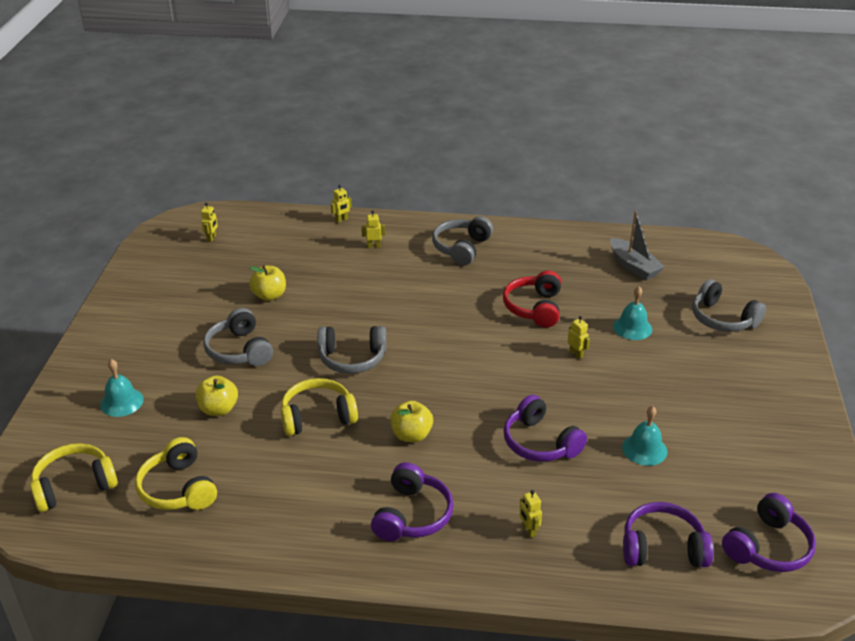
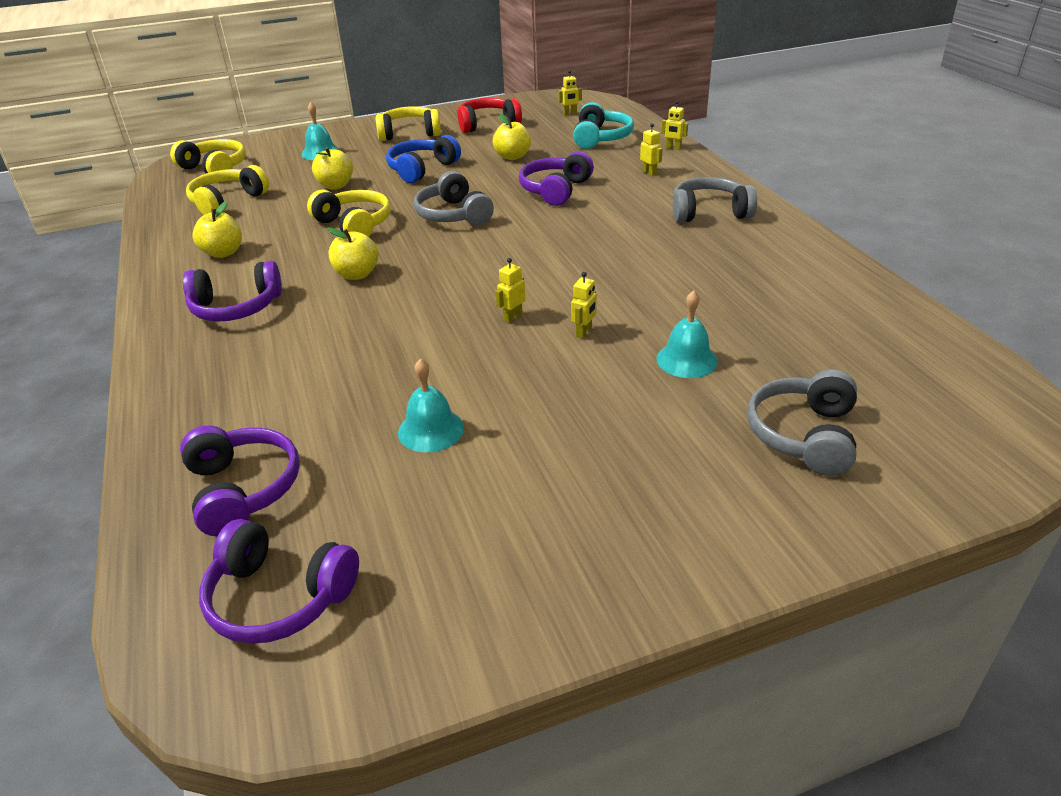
camera: 65 degrees right, 0 degrees up
grey headphones [203,308,273,366] -> blue headphones [386,135,461,183]
red headphones [503,271,561,327] -> red headphones moved to [457,98,522,133]
purple headphones [504,395,587,462] -> purple headphones moved to [519,151,594,206]
yellow robot [519,490,542,538] -> yellow robot moved to [495,258,526,323]
grey boat [610,211,664,281] -> none
none -> yellow apple [192,201,242,258]
none -> yellow headphones [376,106,441,141]
none -> turquoise headphones [573,102,634,149]

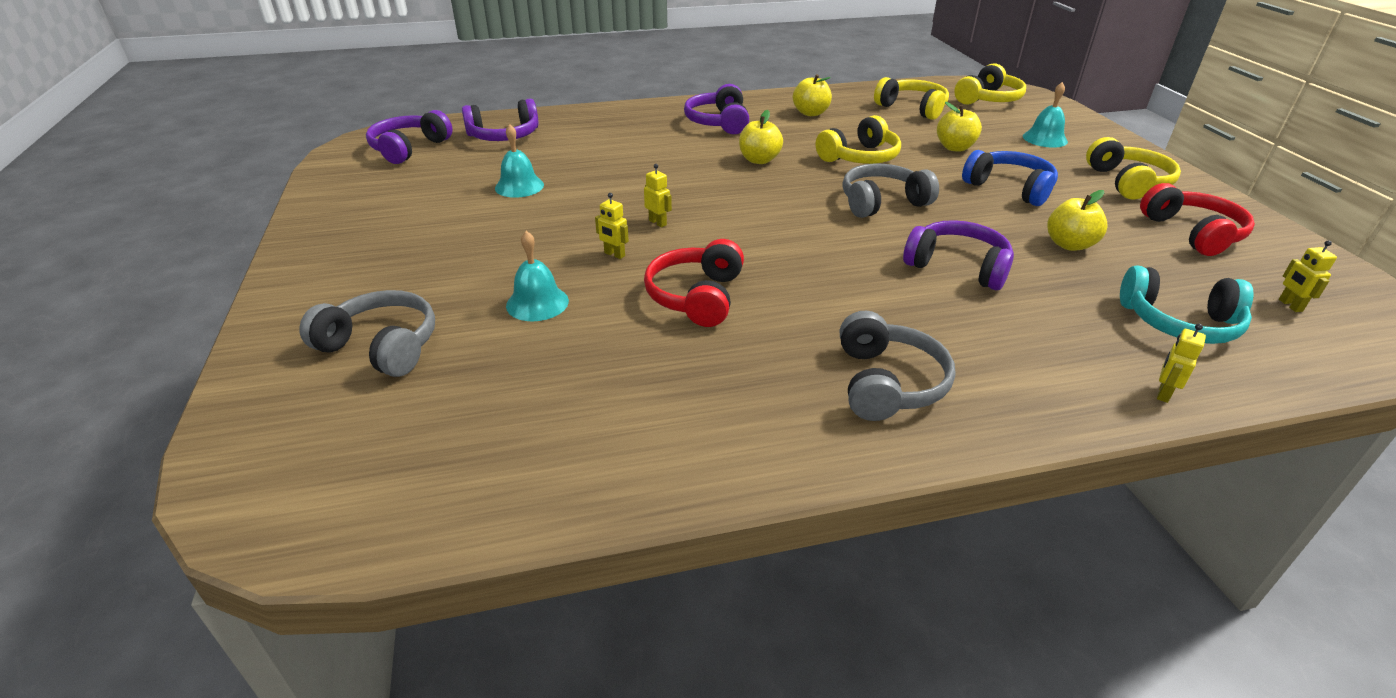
camera: 95 degrees right, 0 degrees up
yellow robot [640,123,663,176] -> none
none -> red headphones [644,239,744,327]

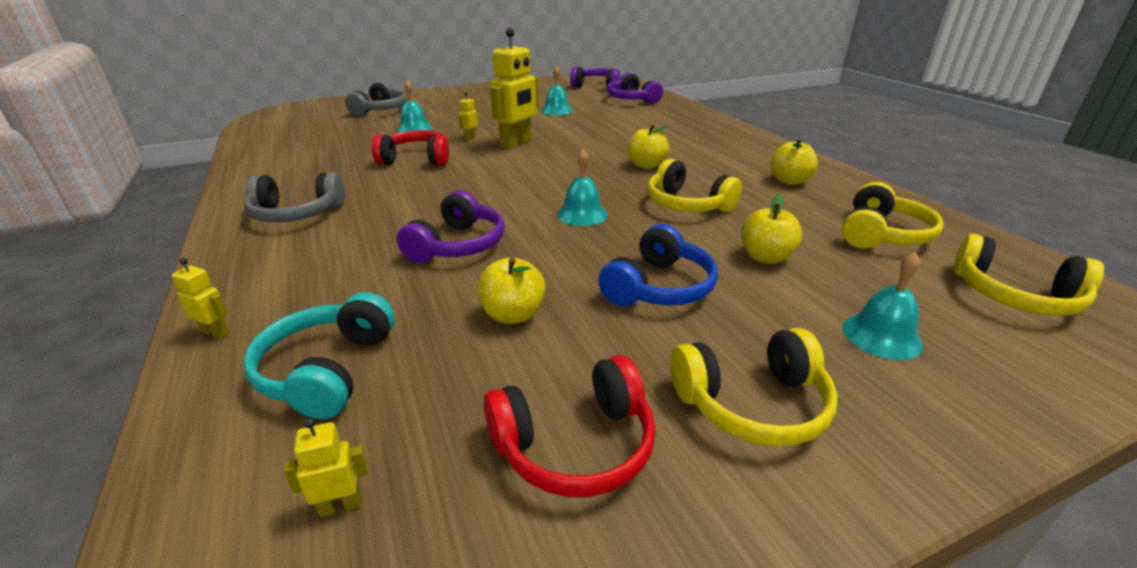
camera: 80 degrees right, 5 degrees down
yellow robot [644,164,672,227] -> yellow robot [490,28,539,149], size x2.32
purple headphones [684,84,749,134] -> none
grey headphones [842,164,939,218] -> turquoise bell [557,149,608,226]

